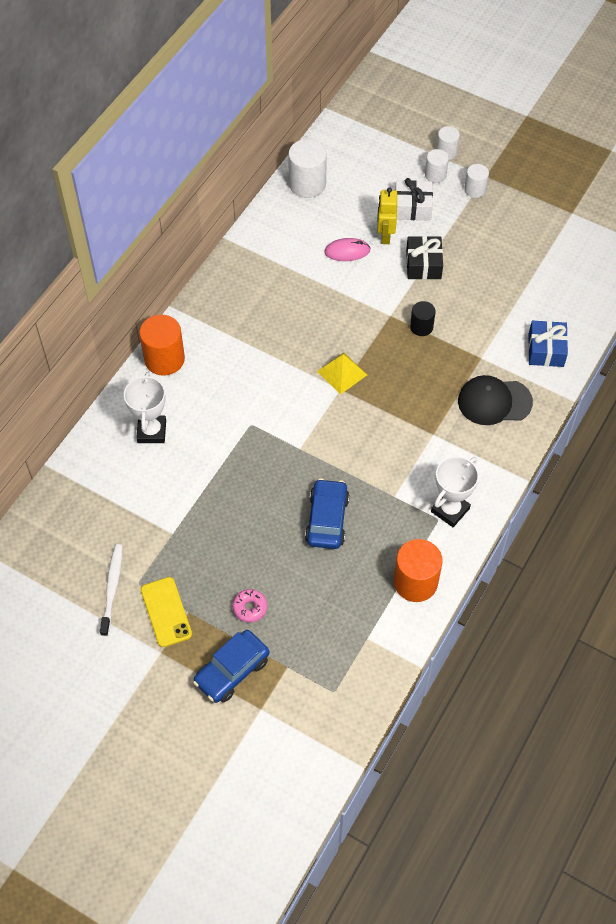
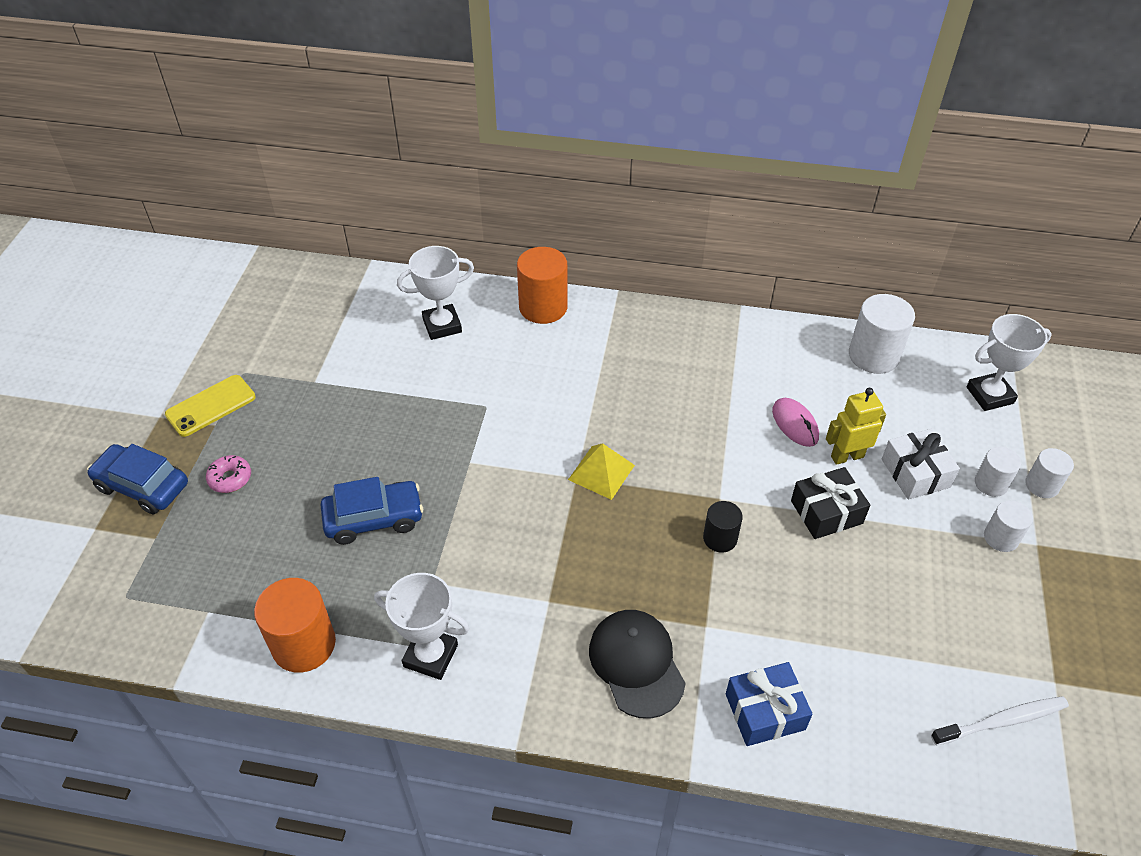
camera: 70 degrees right, 10 degrees down
white toothbrush [100,544,122,636] -> white toothbrush moved to [931,696,1069,745]
none -> white trophy [966,314,1052,411]

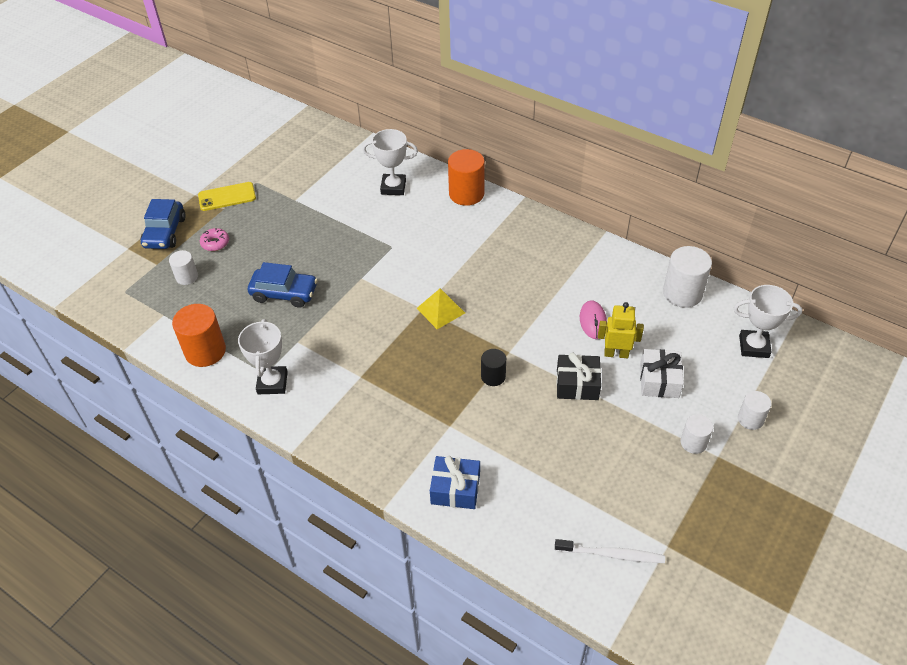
camera: 25 degrees right, 0 degrees up
blue car [87,444,188,514] -> blue car turned 135 degrees counterclockwise [141,199,186,249]
white trophy [374,573,470,680] -> white trophy turned 45 degrees clockwise [238,319,288,394]
black cap [589,610,686,719] -> none
white cylinder [975,447,1021,497] -> white cylinder moved to [169,250,198,285]

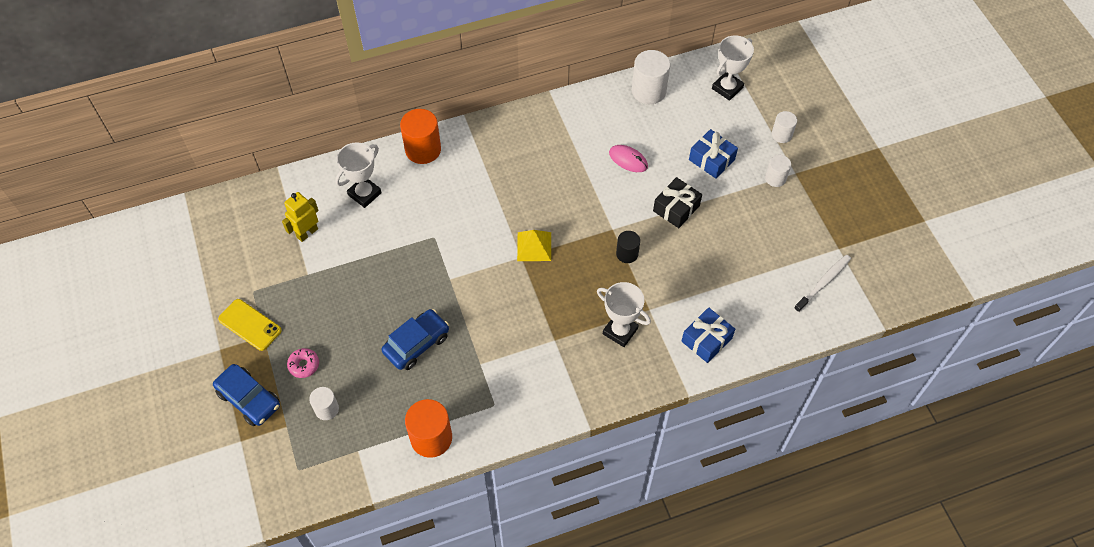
camera: 55 degrees left, 10 degrees up
yellow phone [198,182,256,211] -> yellow phone turned 75 degrees counterclockwise [218,299,282,351]
white trophy [238,319,288,394] -> white trophy moved to [597,282,651,347]
yellow robot [598,302,644,358] -> yellow robot moved to [282,192,319,242]
white gift [640,349,684,398] -> blue gift [689,129,738,179]

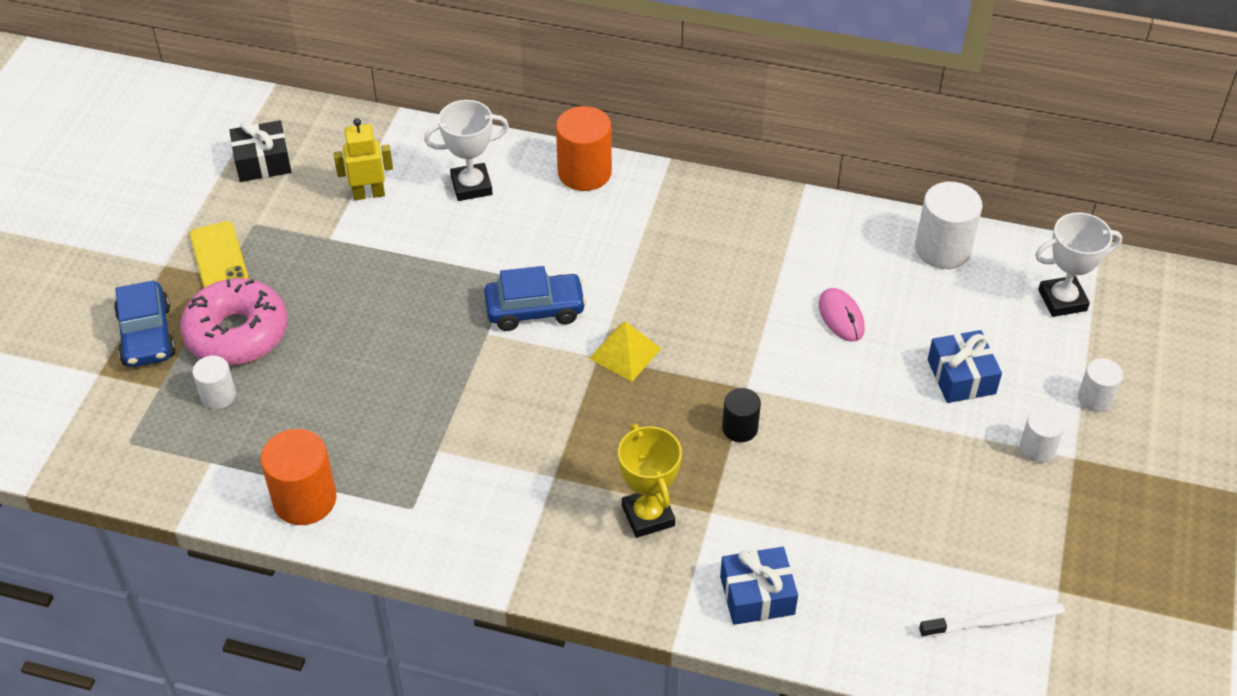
camera: 35 degrees right, 10 degrees down
pink donut [287,348,319,378] -> pink donut [180,278,287,366], size x2.28
blue car [381,309,449,370] -> blue car moved to [484,266,586,331]
white trophy [597,282,651,347] -> yellow trophy [618,424,682,538]
black gift [653,177,702,228] -> black gift moved to [229,120,291,182]

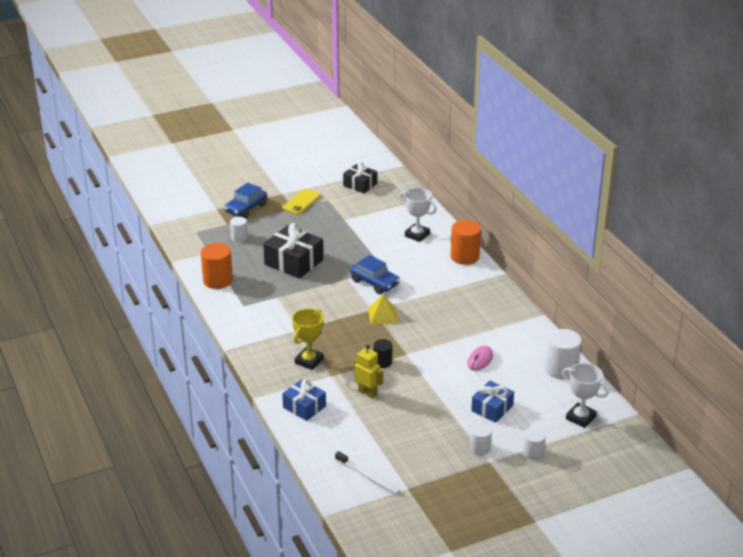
camera: 50 degrees right, 15 degrees down
pink donut [180,278,287,366] -> none
yellow robot [334,118,393,200] -> yellow robot moved to [354,344,383,399]
none -> black gift [263,223,323,279]

